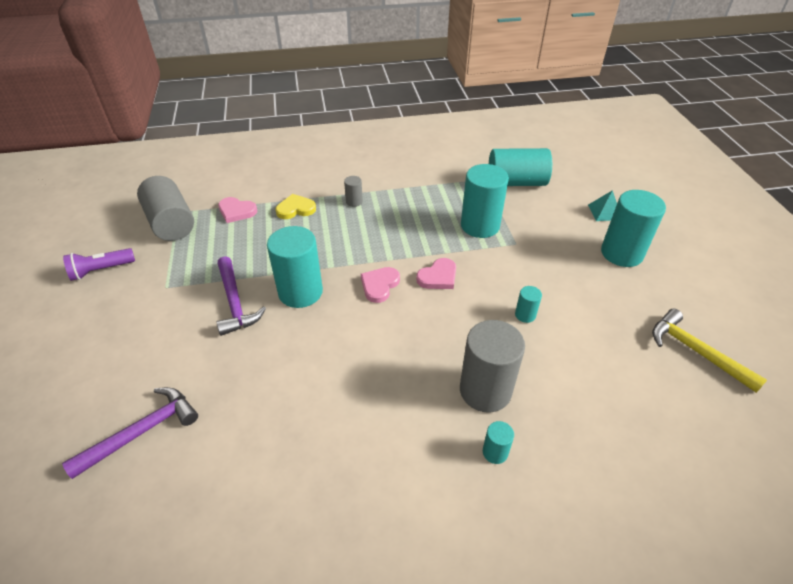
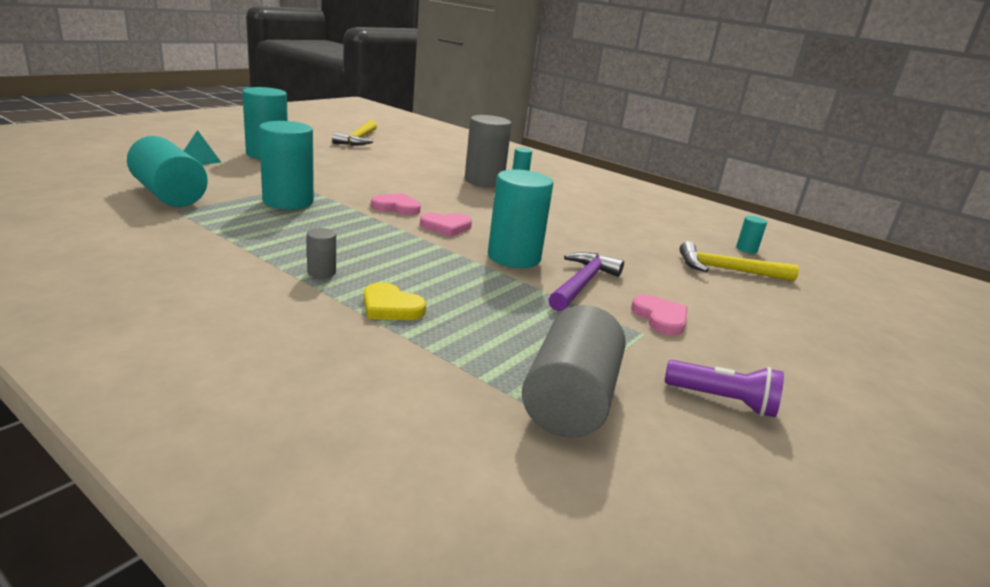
camera: 135 degrees left, 20 degrees down
purple hammer [62,387,198,479] -> yellow hammer [679,241,799,281]
pink heart [218,197,257,223] -> pink heart moved to [631,295,688,335]
turquoise cylinder [515,286,542,323] -> turquoise cylinder moved to [736,216,767,253]

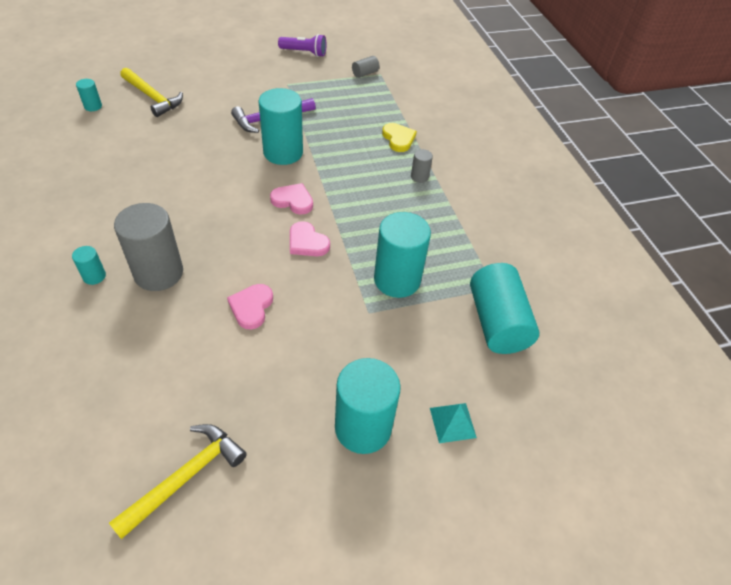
camera: 145 degrees left, 25 degrees up
grey cylinder [522,305,626,438] -> grey cylinder [352,56,379,78], size x0.45
pink heart [631,295,688,335] -> pink heart moved to [227,284,273,330]
purple flashlight [665,360,784,417] -> purple flashlight turned 135 degrees clockwise [278,34,326,57]

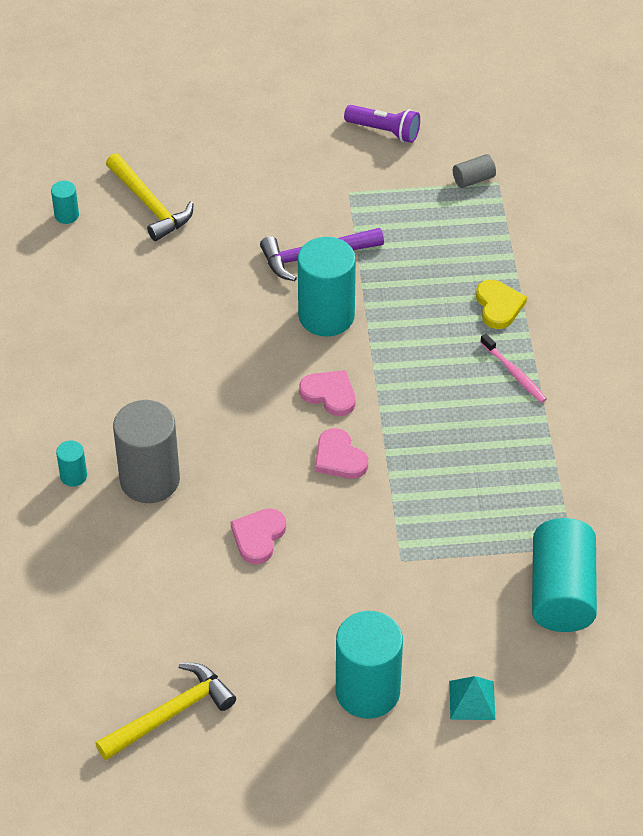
camera: 15 degrees right, 0 degrees up
turquoise cylinder [374,212,431,298] -> none
grey cylinder [411,149,433,183] -> pink toothbrush [480,334,547,403]

